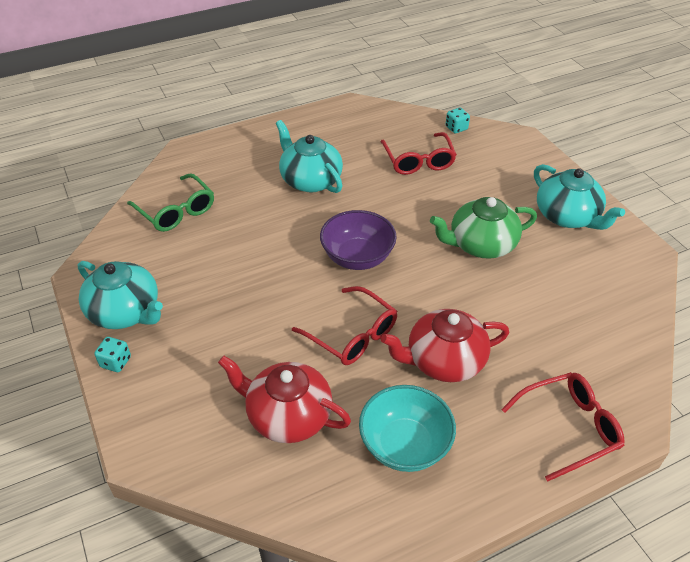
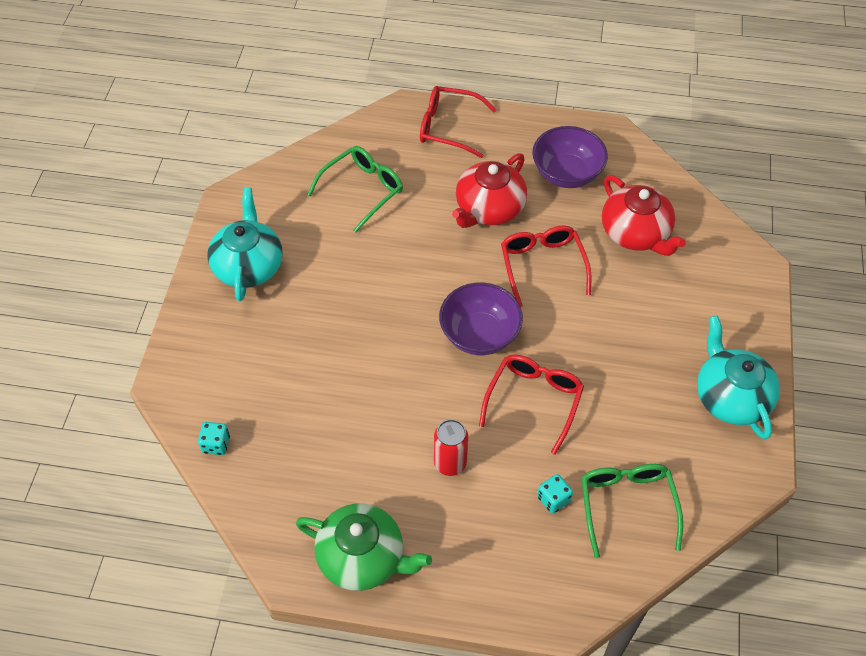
camera: 145 degrees left, 10 degrees up
turquoise dice [94,337,131,372] -> turquoise dice moved to [537,474,573,513]
turquoise teapot [276,120,343,193] -> red can [434,419,468,476]
turquoise bowl [359,385,456,472] -> purple bowl [532,126,608,188]
red glasses [381,132,457,175] -> red glasses moved to [479,355,584,455]
red teapot [381,309,509,382] -> red teapot turned 105 degrees clockwise [452,153,527,228]
green teapot [430,197,537,259] -> green teapot moved to [296,503,432,591]
none -> green glasses [307,146,403,233]

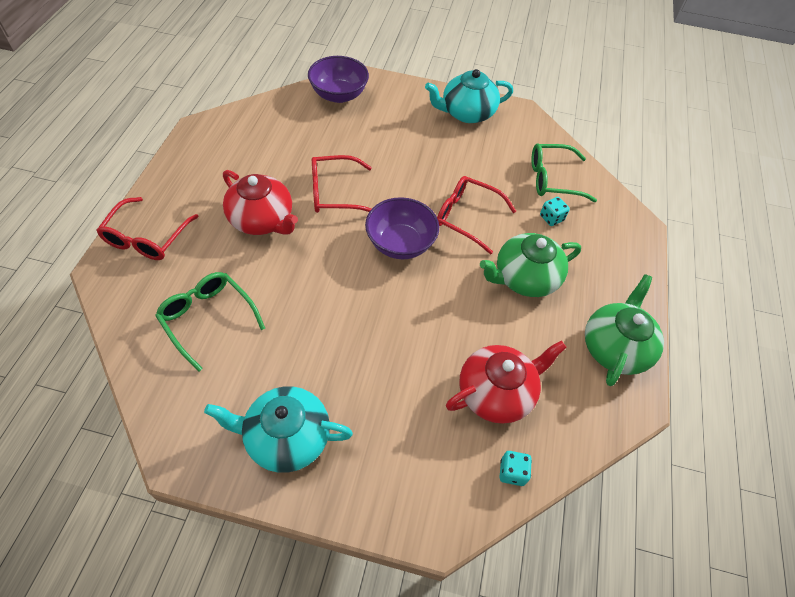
camera: 90 degrees left, 0 degrees up
red can [434,419,468,476] -> green teapot [480,233,581,297]
purple bowl [532,126,608,188] -> purple bowl moved to [308,56,369,103]
red teapot [602,175,686,256] -> red teapot moved to [446,341,567,424]

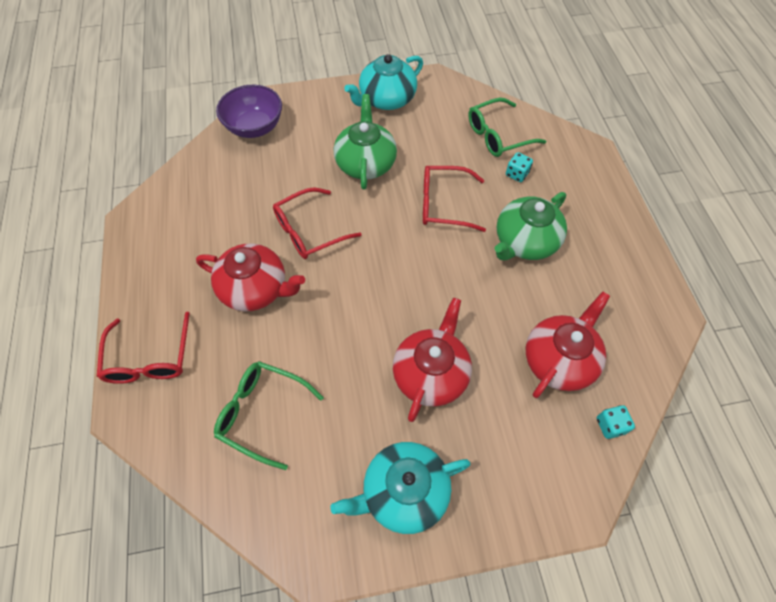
camera: 20 degrees left, 5 degrees up
purple bowl [365,197,439,259] -> none
green teapot [585,274,664,386] -> green teapot moved to [334,94,397,190]
none -> red teapot [393,298,472,422]

